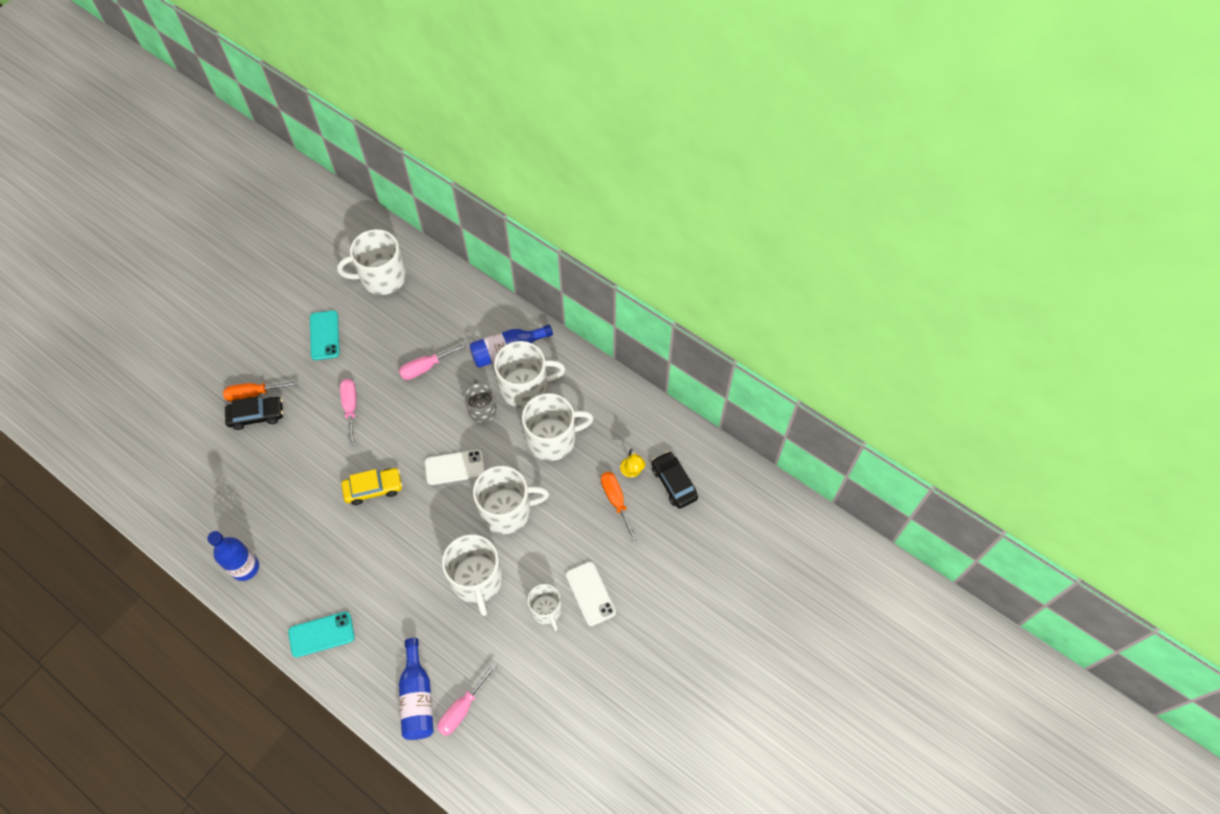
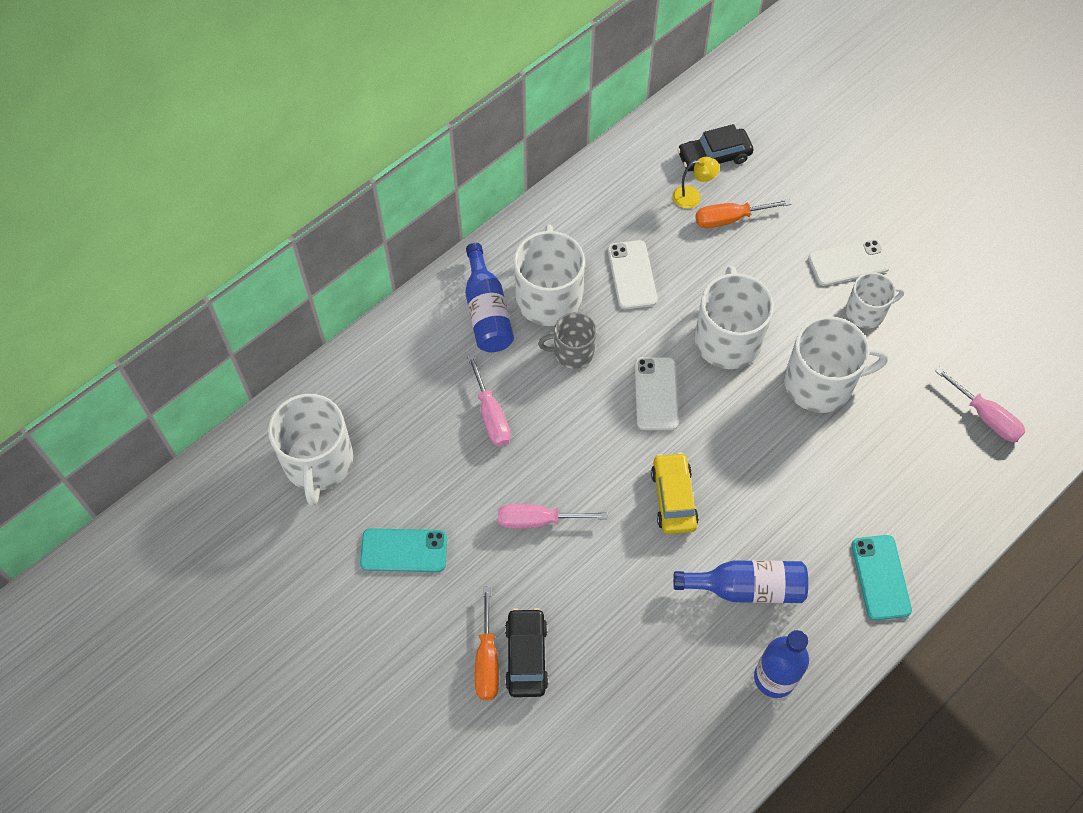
camera: 80 degrees left, 0 degrees up
blue bottle [399,638,434,740] -> blue bottle moved to [673,560,808,603]
white mug [522,393,594,461] -> white phone [608,240,658,309]

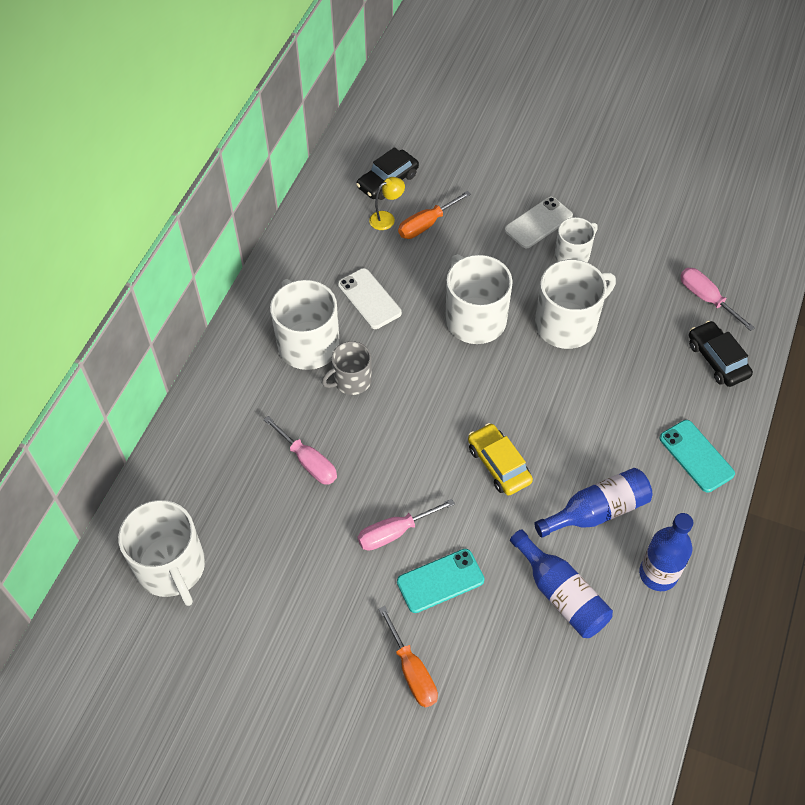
camera: 25 degrees left, 5 degrees down
turquoise phone [360,528,447,572] -> turquoise phone moved to [397,549,485,613]
blue bottle [465,243,514,352] -> blue bottle moved to [510,529,613,638]
black car [505,608,549,697] -> black car moved to [689,321,753,387]
white phone [635,357,679,430] -> none
pink screwdriver [935,367,1025,442] -> pink screwdriver turned 150 degrees counterclockwise [680,268,755,331]

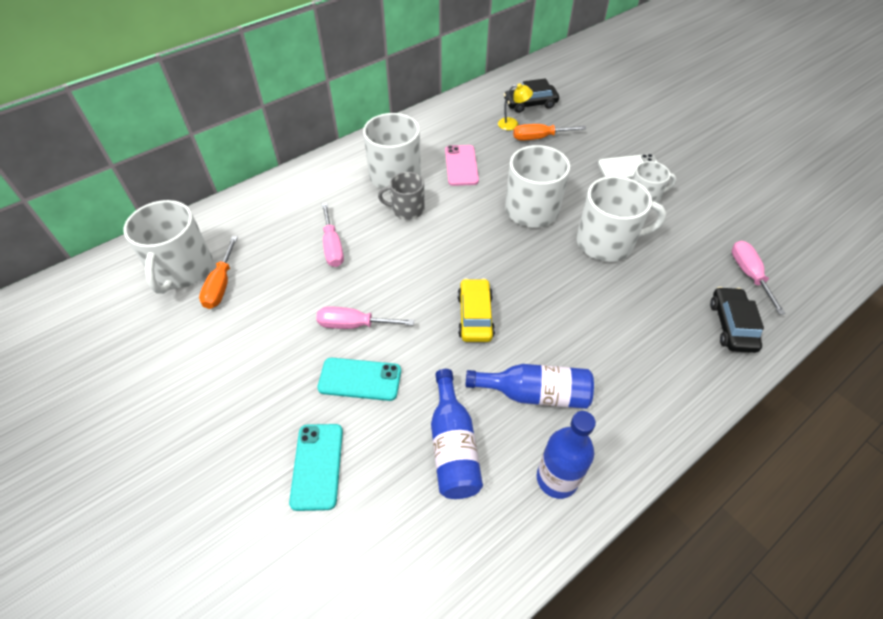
camera: 30 degrees right, 5 degrees down
white phone [338,268,402,329] -> pink phone [445,145,479,186]
orange screwdriver [378,606,438,708] -> orange screwdriver moved to [199,236,238,309]
turquoise phone [659,420,735,493] -> turquoise phone moved to [289,424,343,511]

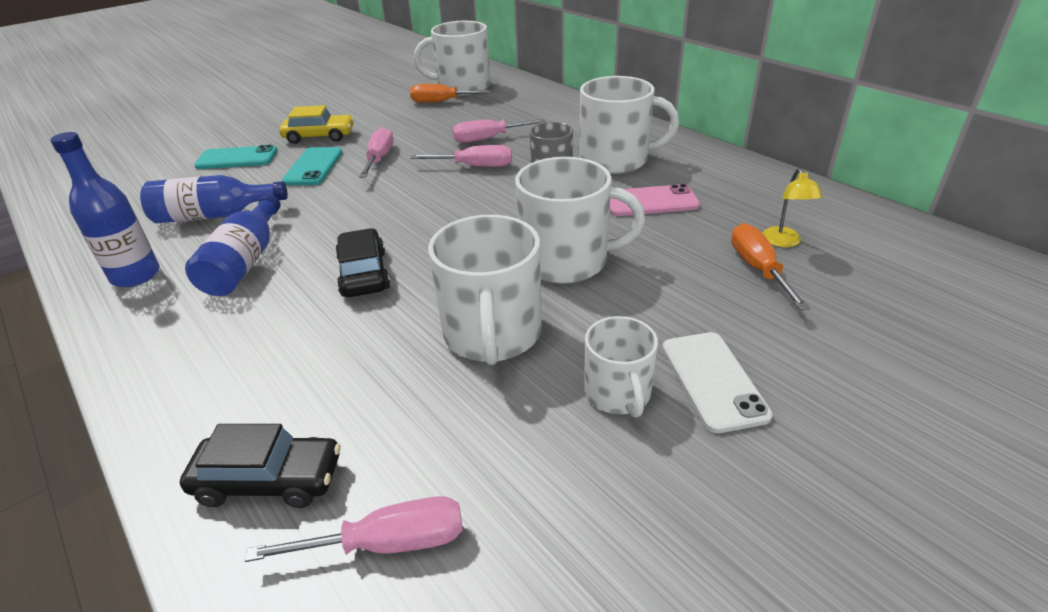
camera: 90 degrees right, 15 degrees down
yellow car [458,278,495,342] -> yellow car moved to [279,105,354,144]
black car [504,78,559,113] -> black car moved to [335,228,390,297]
none -> pink screwdriver [410,145,512,167]

